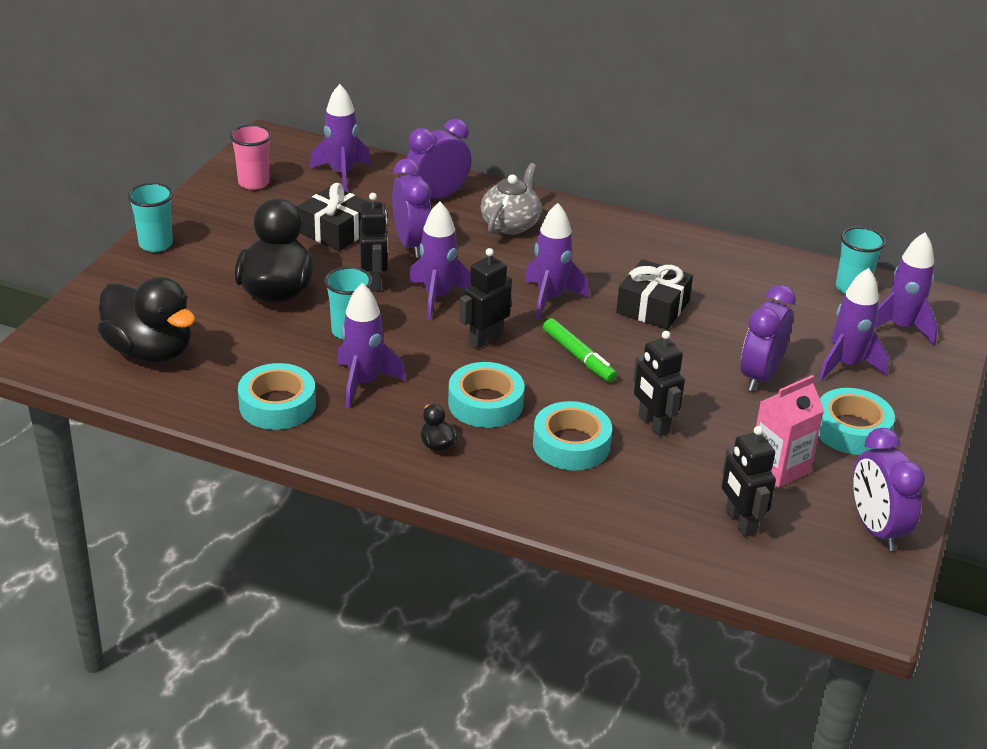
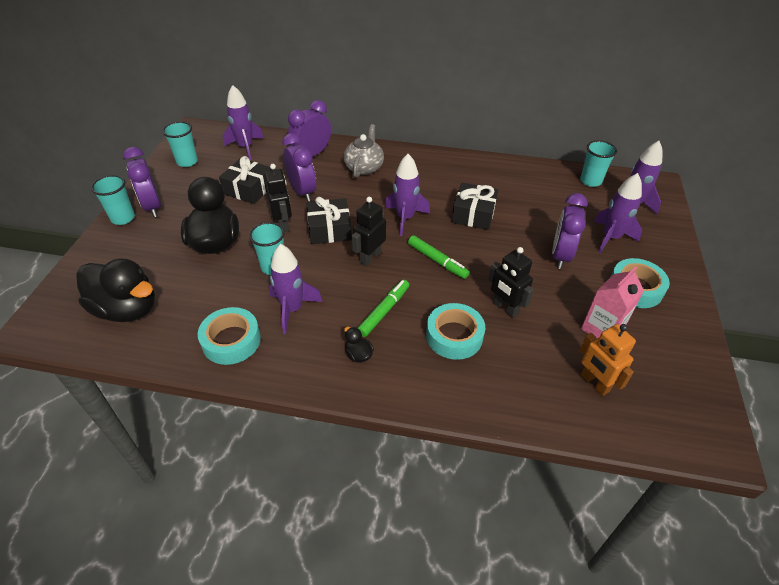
camera: 10 degrees left, 10 degrees up
pink cup [230,124,272,190] -> turquoise cup [162,121,198,167]
purple rocket [409,201,472,320] -> black gift [306,197,352,244]
turquoise tape [448,362,525,428] -> green marker [358,280,409,337]
black robot [722,426,776,537] -> orange robot [579,324,636,396]
purple clock [853,428,925,551] -> purple clock moved to [123,147,161,217]

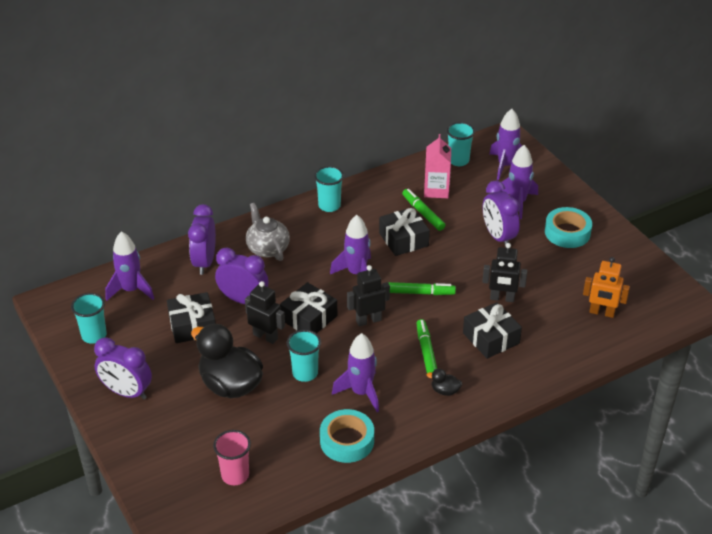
camera: 40 degrees left, 5 degrees down
black duck [76,259,155,322] -> pink cup [213,430,251,485]
turquoise cup [91,175,135,225] -> turquoise cup moved to [314,166,344,212]
black robot [352,197,386,266] -> black robot turned 75 degrees clockwise [347,265,390,326]
turquoise tape [426,303,485,360] -> black gift [463,302,522,359]
pink carton [581,266,644,339] -> pink carton moved to [424,134,451,198]
none -> green marker [402,189,446,231]

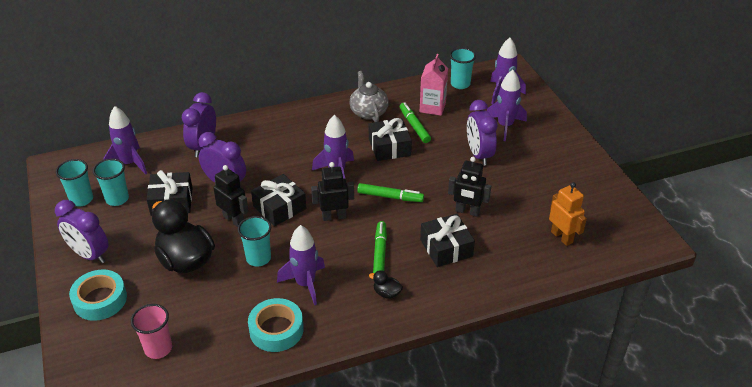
camera: 10 degrees right, 0 degrees up
grey teapot [246,203,290,261] -> grey teapot moved to [350,71,389,122]
turquoise cup [314,166,344,212] -> turquoise cup moved to [93,159,129,206]
turquoise tape [545,207,592,248] -> turquoise tape moved to [69,269,127,321]
orange robot [583,257,630,318] -> orange robot turned 150 degrees counterclockwise [549,182,587,246]

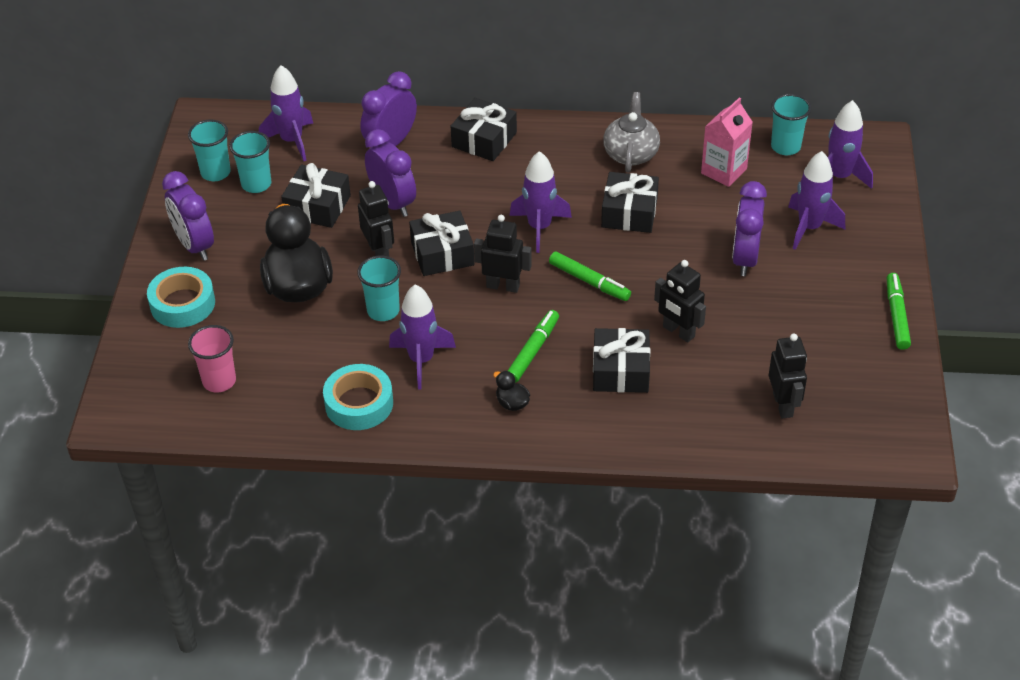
camera: 25 degrees right, 5 degrees up
green marker [400,102,431,143] -> green marker moved to [887,273,911,350]
orange robot [549,182,587,246] -> black robot [769,334,807,418]
none -> black gift [451,98,517,161]

